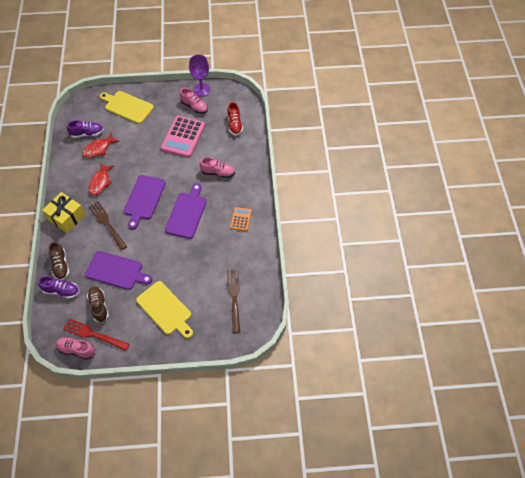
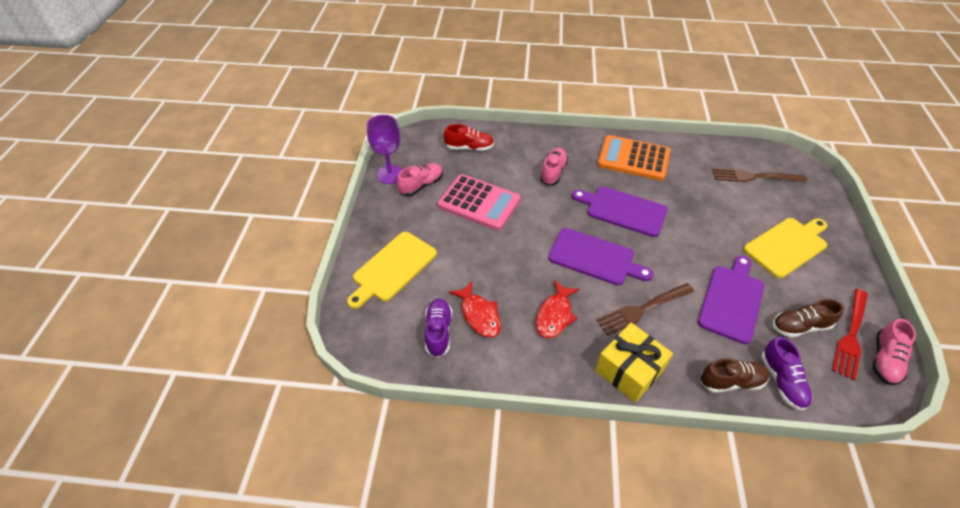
camera: 80 degrees left, 10 degrees down
purple shoe [38,276,79,299] -> purple shoe turned 150 degrees clockwise [761,337,812,411]
red fish [88,163,114,195] -> red fish turned 90 degrees clockwise [536,280,580,338]
orange calculator [230,207,252,231] -> orange calculator [598,135,670,181], size x1.92

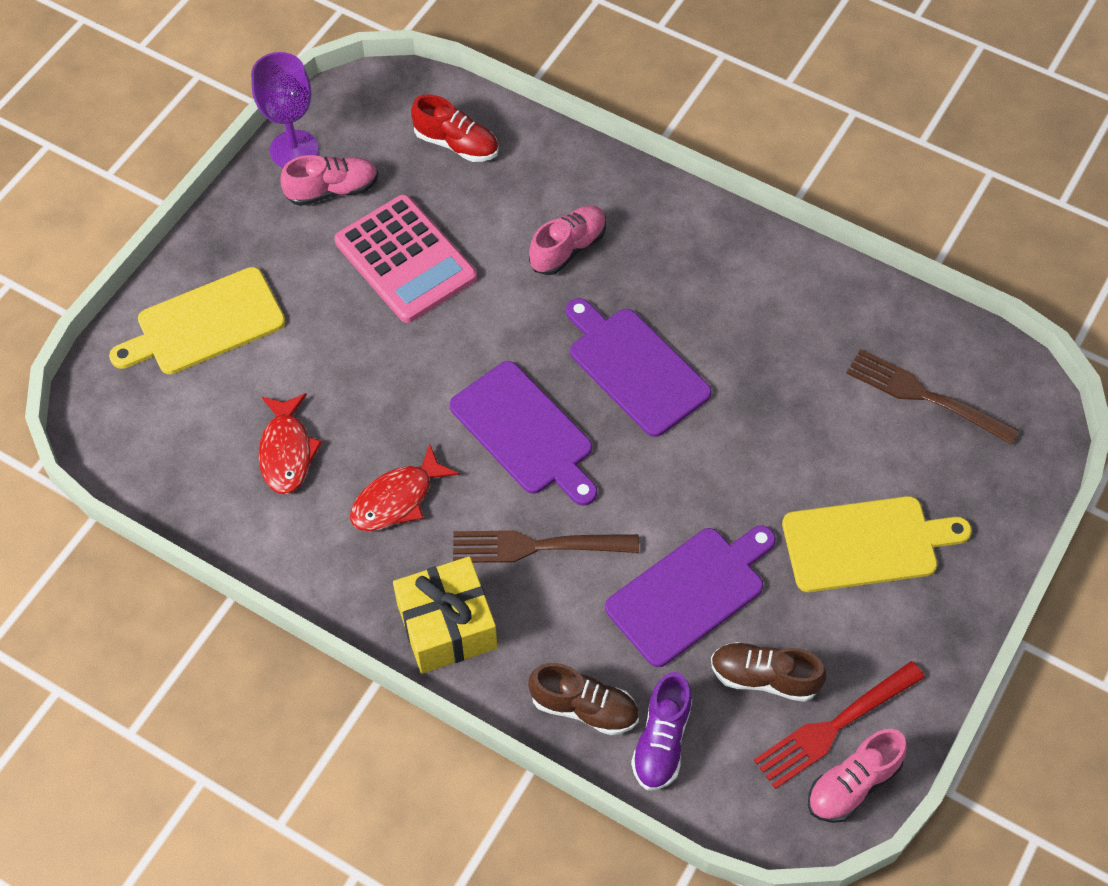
camera: 25 degrees right, 10 degrees up
purple shoe [425,298,452,358] -> none
orange calculator [598,135,670,181] -> none

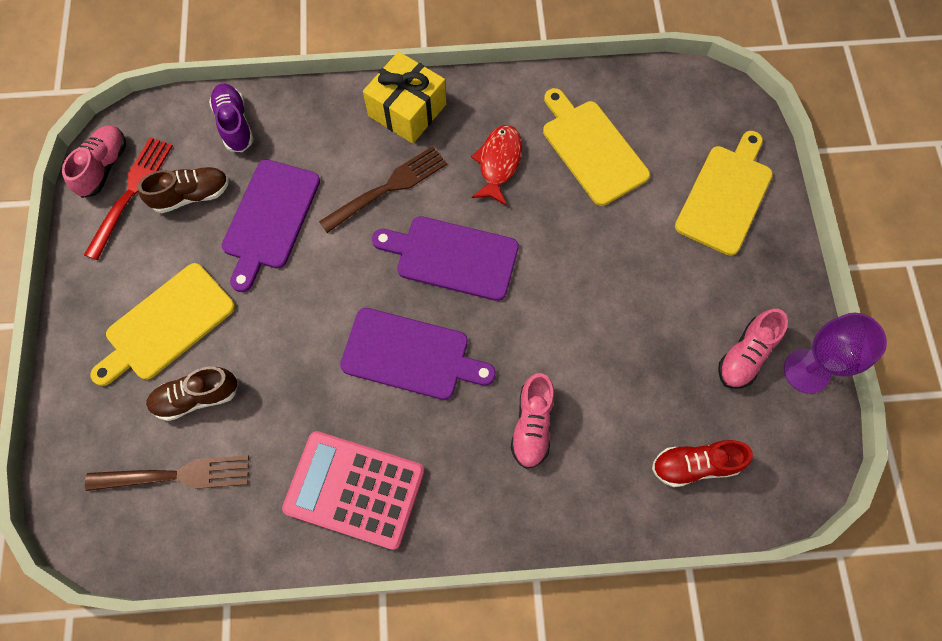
camera: 145 degrees right, 10 degrees up
red fish [258,393,322,494] -> yellow cutting board [543,88,650,206]
pink calculator [334,194,477,323] -> pink calculator moved to [282,431,424,550]
brown shoe [528,663,639,735] -> brown shoe moved to [146,367,238,421]

